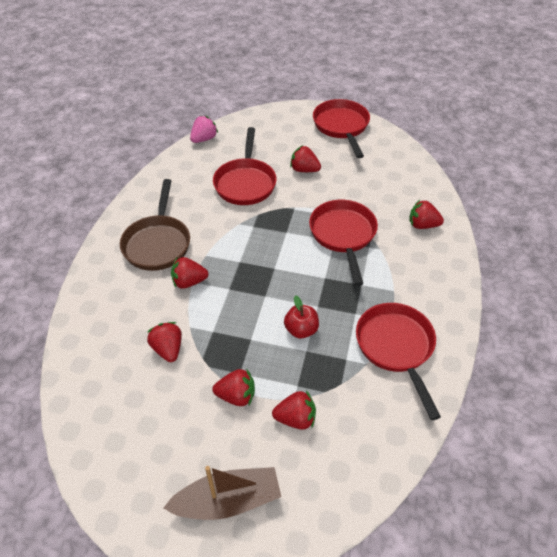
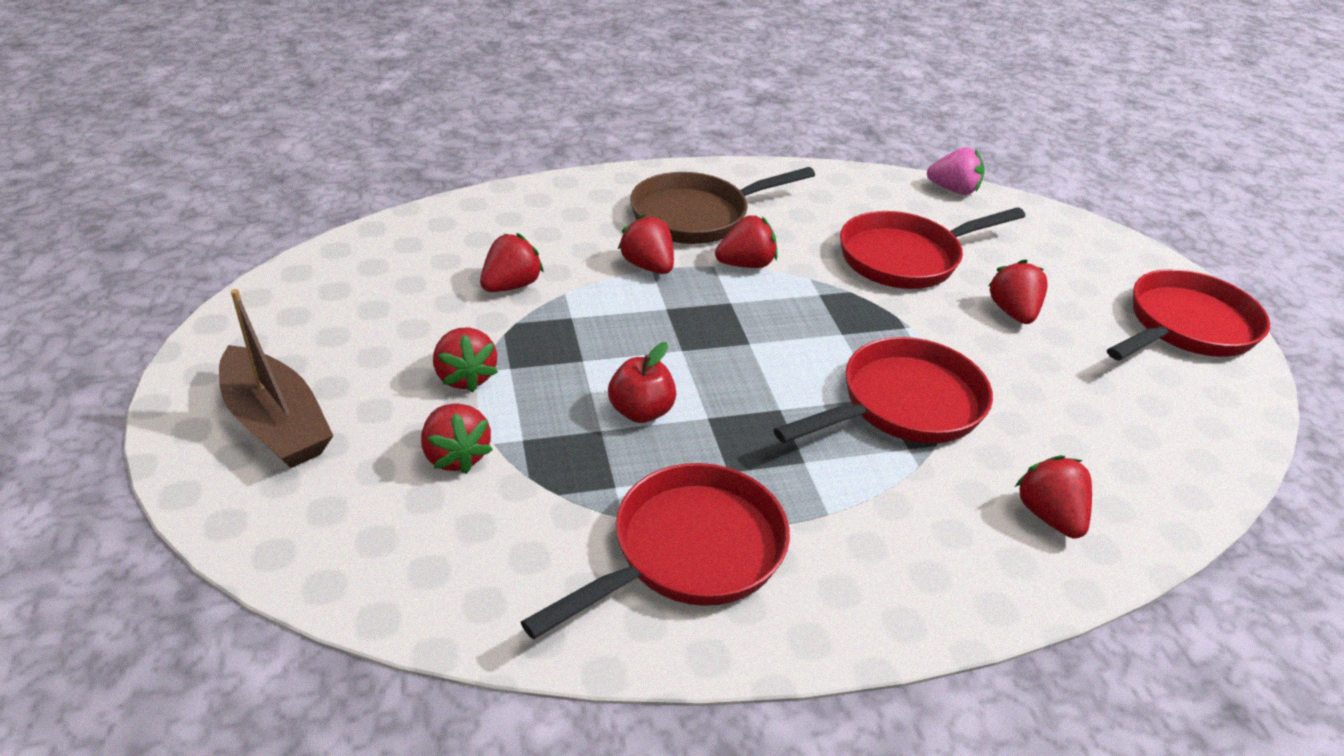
camera: 60 degrees right, 10 degrees down
none -> red strawberry [715,216,777,268]

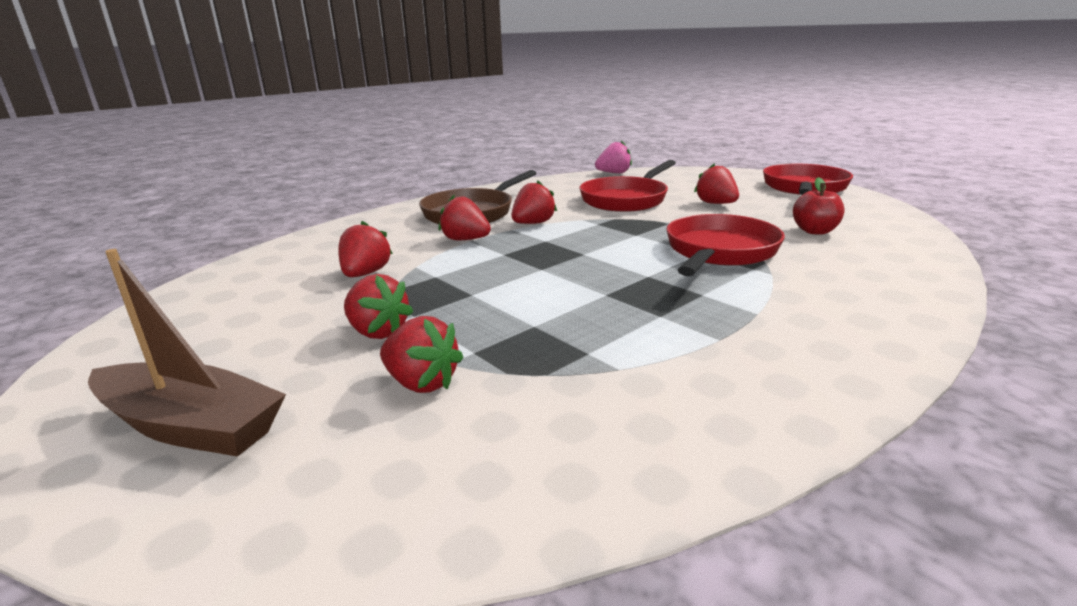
camera: 25 degrees left, 15 degrees down
red pan [521,463,790,639] -> none
red apple [608,342,676,423] -> red apple moved to [793,177,845,235]
red strawberry [1015,455,1092,539] -> none

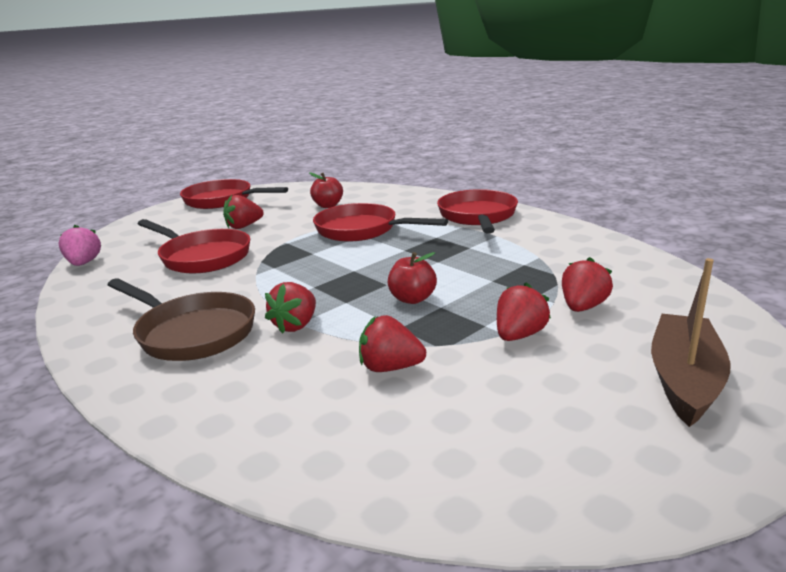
camera: 90 degrees left, 0 degrees up
red strawberry [511,180,557,224] -> none
none -> red apple [387,252,437,304]
none -> red pan [437,189,518,233]

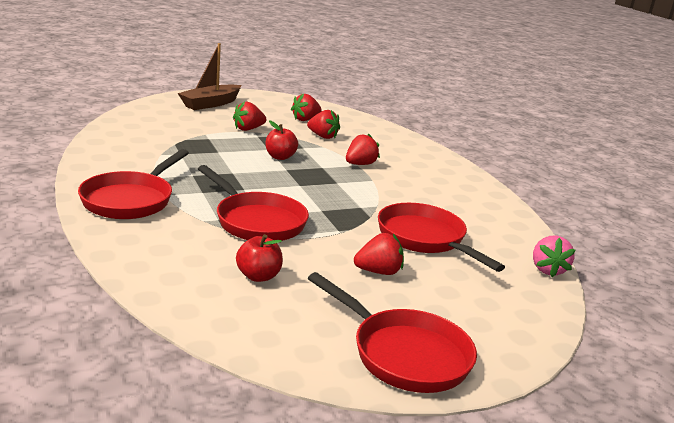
camera: 165 degrees left, 0 degrees up
brown pan [107,278,255,361] -> none
red strawberry [562,257,613,312] -> red strawberry moved to [291,93,322,121]

